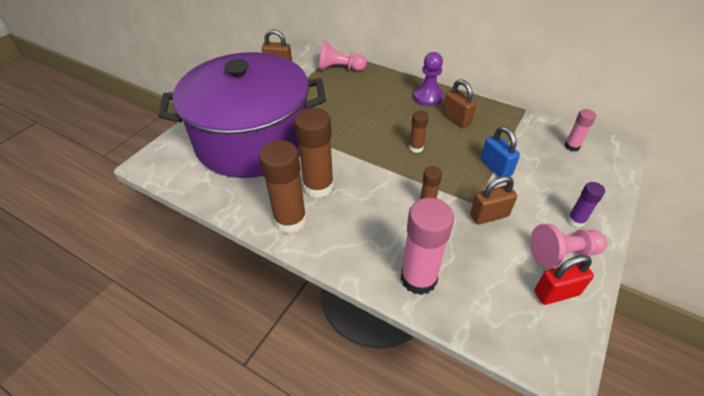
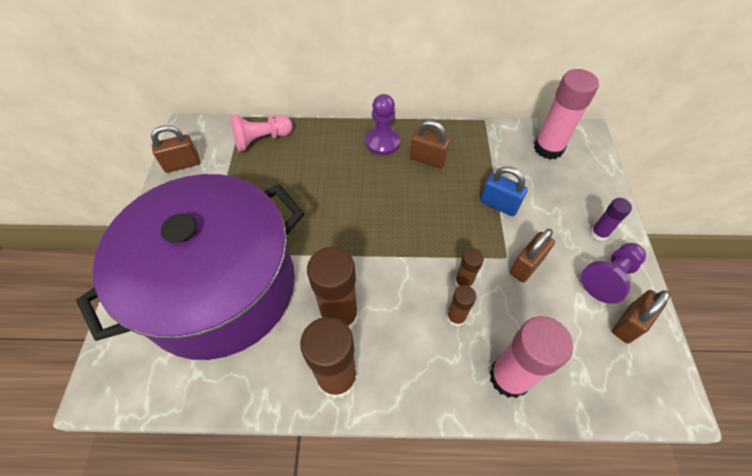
camera: 30 degrees left, 10 degrees up
brown glue stick [409,111,429,153] -> brown glue stick moved to [447,285,477,327]
pink pawn [530,224,607,268] -> purple pawn [581,243,646,304]
red padlock [534,255,594,305] -> brown padlock [612,290,670,344]
pink glue stick [565,109,596,151] -> pink glue stick [534,69,599,160], size x1.93

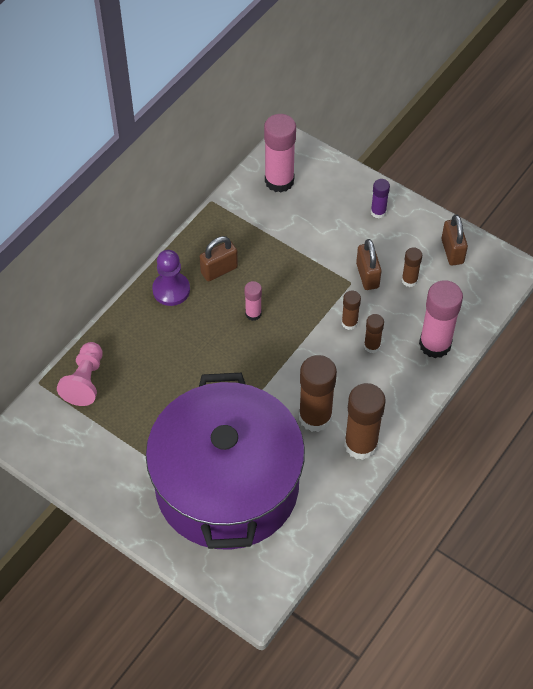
camera: 55 degrees left, 0 degrees up
brown padlock [151,125,200,173] -> none
blue padlock [480,166,528,216] -> none
purple pawn [581,243,646,304] -> none
none -> pink glue stick [244,281,262,321]
none -> brown glue stick [402,247,422,287]

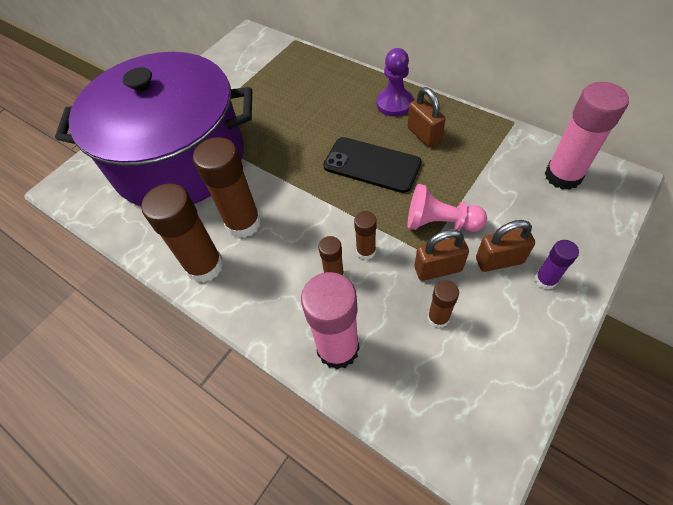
camera: 95 degrees right, 0 degrees up
pink pawn [57,342,103,406] -> pink pawn moved to [408,184,487,232]
pink glue stick [244,281,262,321] -> black phone [323,137,421,193]
brown padlock [442,214,468,266] -> brown padlock moved to [476,220,535,272]

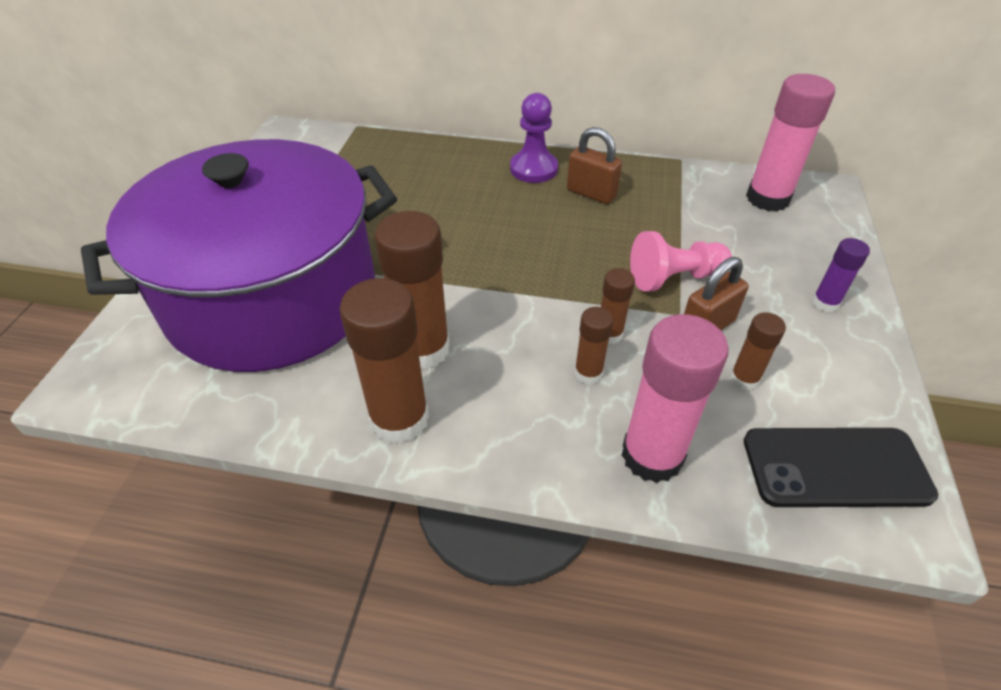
camera: 30 degrees left, 10 degrees down
black phone [323,137,421,193] -> black phone moved to [744,428,938,507]
brown padlock [476,220,535,272] -> none

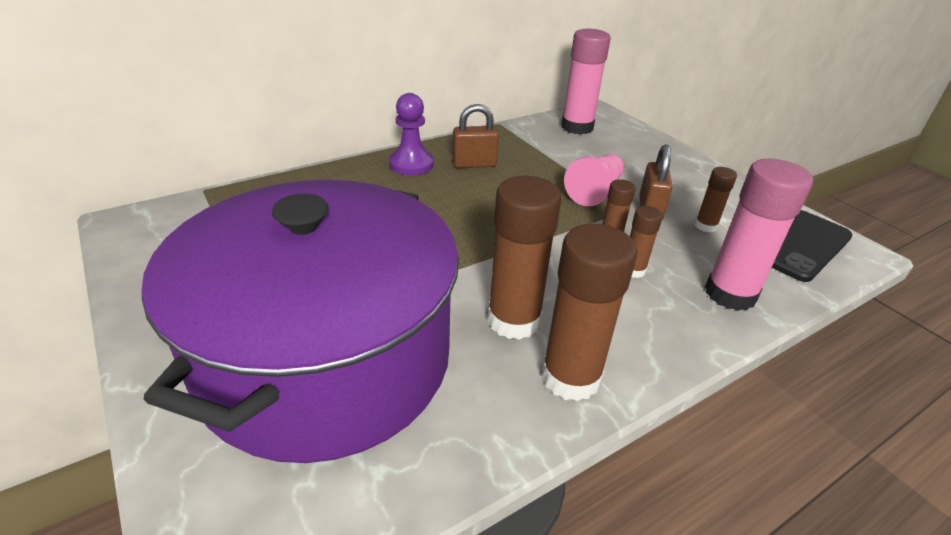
camera: 45 degrees left, 10 degrees down
purple glue stick [812,238,870,312] -> none

